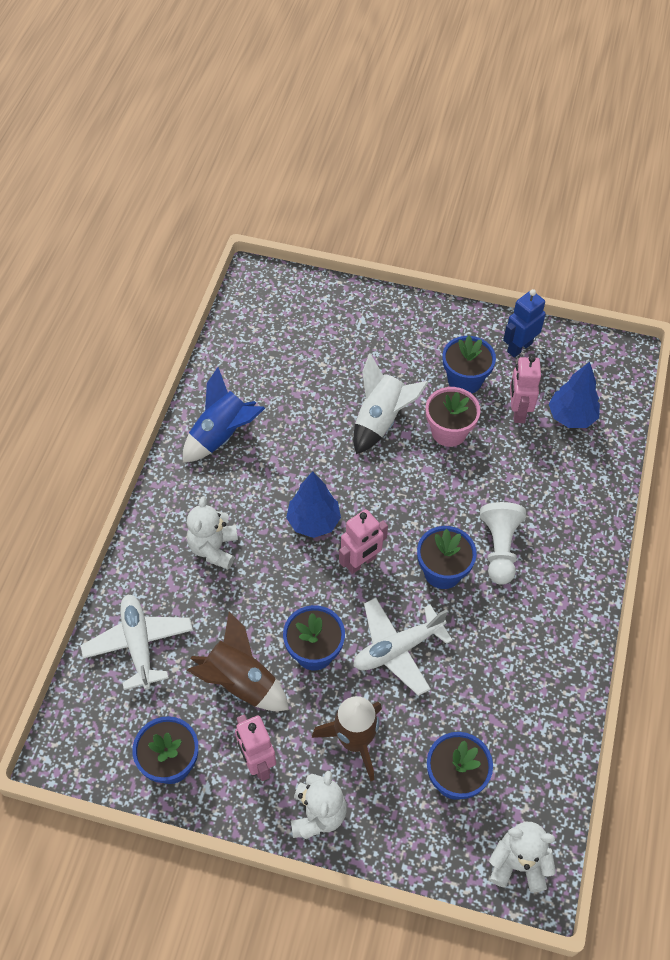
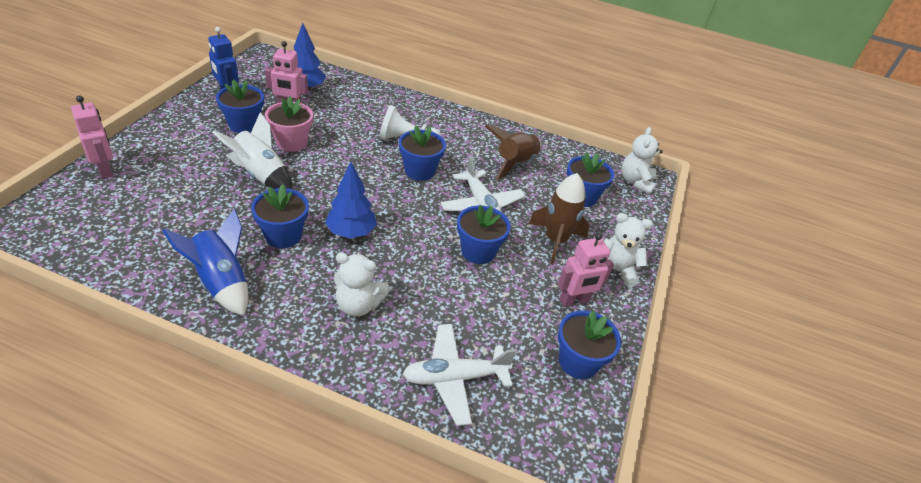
camera: 90 degrees left, 15 degrees down
brown rocket [187,612,289,711] -> brown rocket moved to [485,125,541,180]
pink robot [339,509,388,574] -> pink robot moved to [71,95,113,179]
none -> blue flower pot [251,184,309,248]

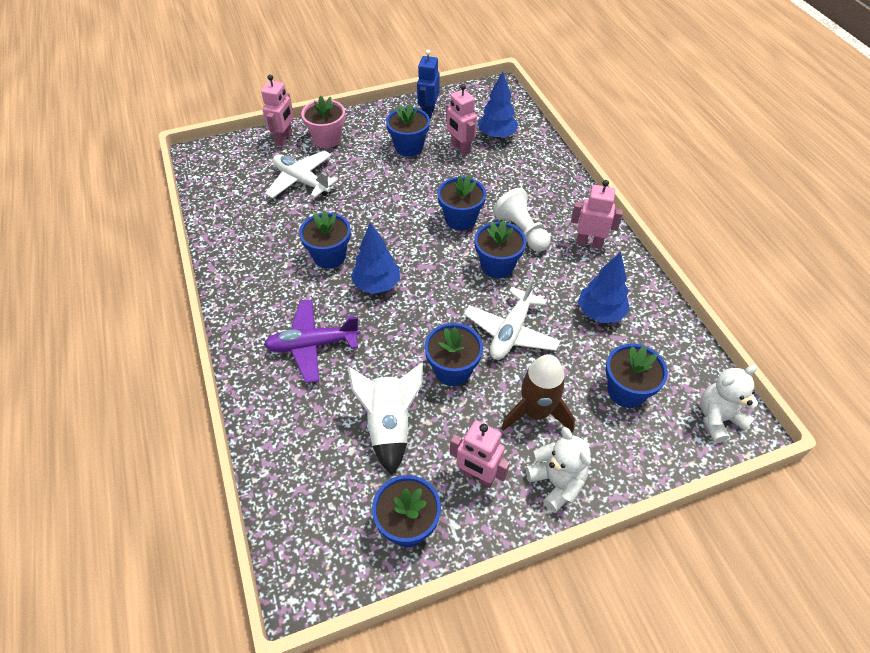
camera: 55 degrees right, 10 degrees up
blue rocket [162,209,248,316] -> none
white rocket [212,112,292,189] -> white rocket moved to [348,362,423,475]
pink flower pot [265,96,313,152] -> pink flower pot moved to [301,96,345,148]
white teddy bear [334,253,389,316] -> purple plane [264,299,360,383]
white plane [403,324,517,426] -> white plane moved to [265,150,338,199]
brown rocket [485,125,541,180] -> blue tree [578,252,630,323]
none -> blue flower pot [437,175,486,231]
none -> pink robot [571,180,623,249]

